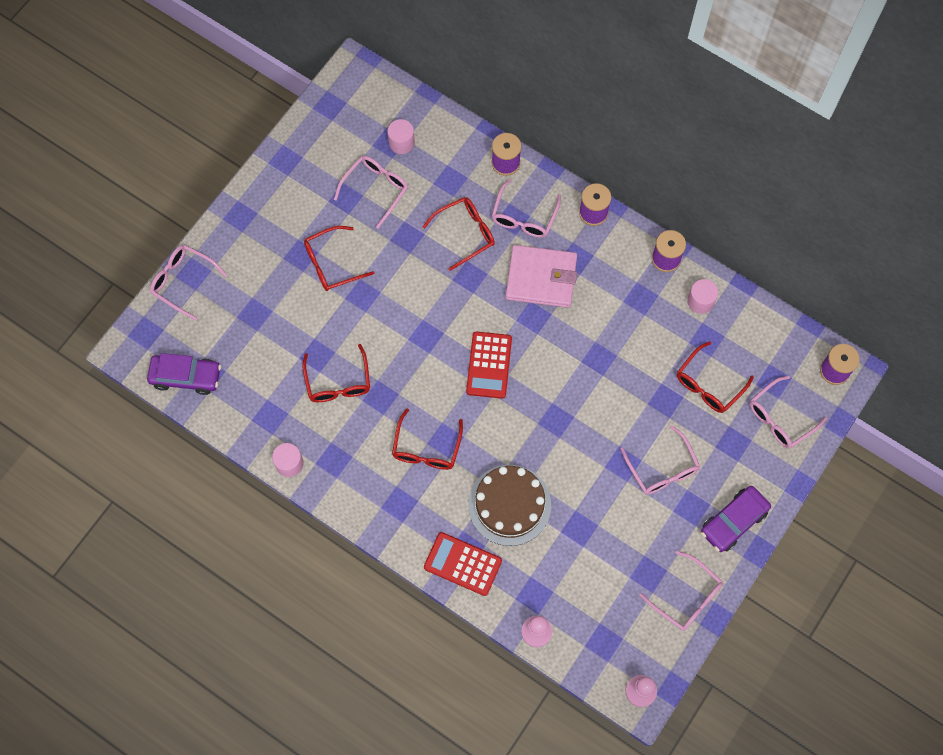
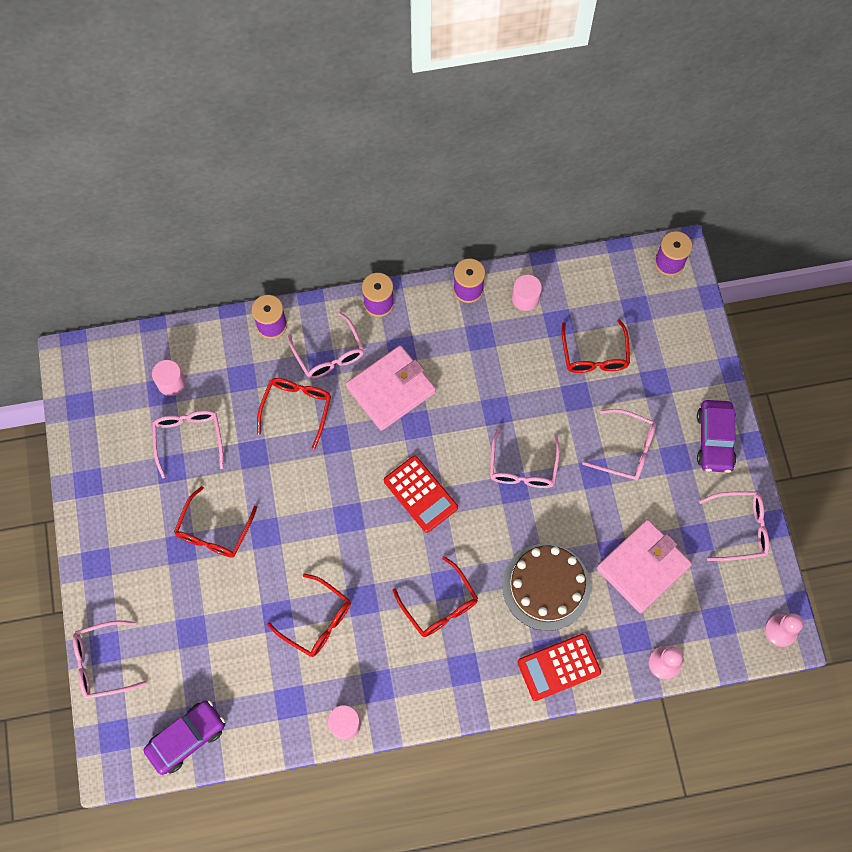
camera: 45 degrees left, 0 degrees up
pink glasses [750,376,827,448] -> pink glasses moved to [490,428,560,488]
none -> pink wallet [597,519,692,613]

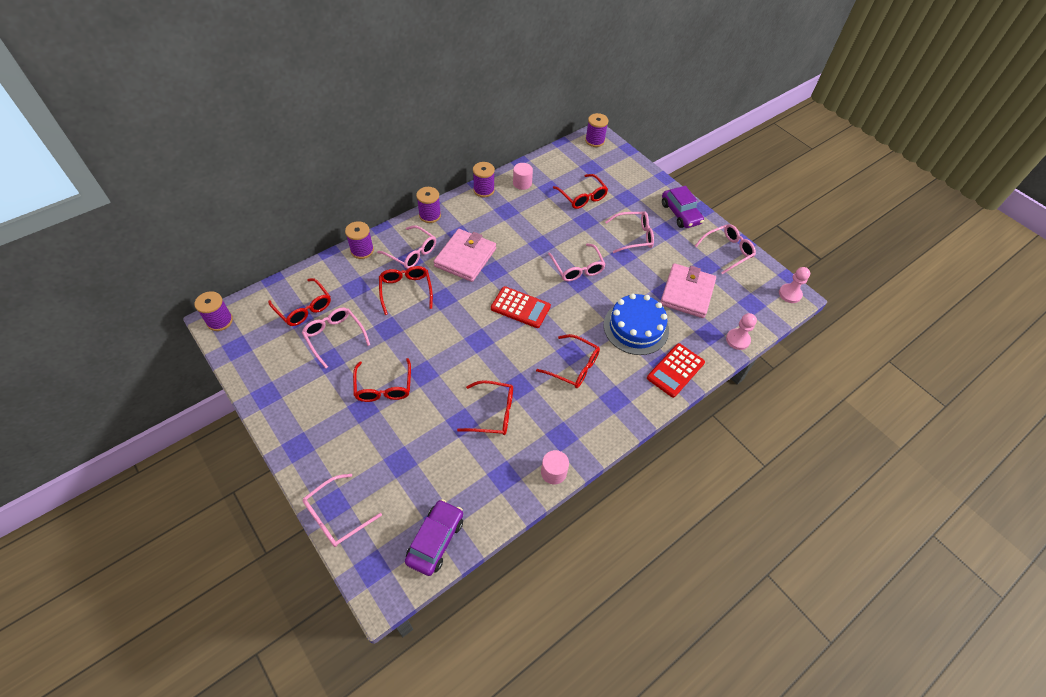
camera: 30 degrees left, 15 degrees down
pink cylinder [152,360,186,396] -> red glasses [268,278,331,326]
brown cake [502,544,591,631] -> blue cake [604,293,669,355]
none -> purple spool [194,291,233,331]

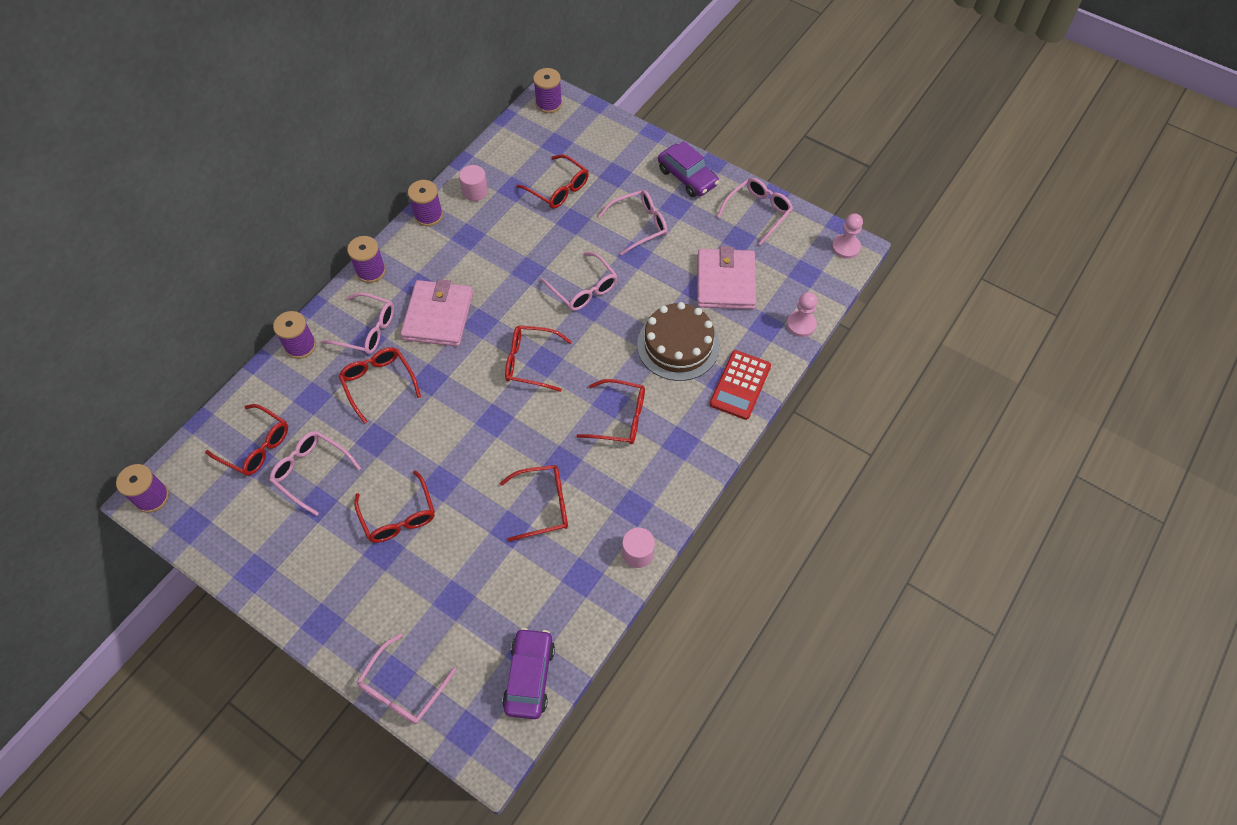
camera: 15 degrees left, 5 degrees up
red calculator [491,286,551,328] -> red glasses [505,325,572,392]
blue cake [604,293,669,355] -> brown cake [637,302,720,381]

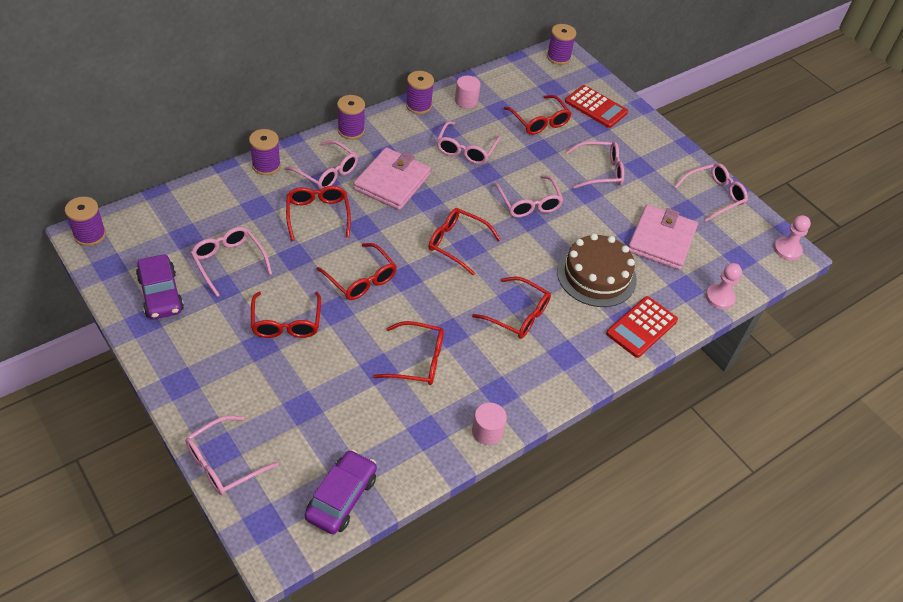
camera: 15 degrees right, 10 degrees down
red glasses [205,404,288,476] -> red glasses moved to [317,243,397,300]
purple car [658,141,719,197] -> purple car moved to [136,254,184,319]
none -> pink glasses [436,121,500,164]
none -> red calculator [565,85,628,128]

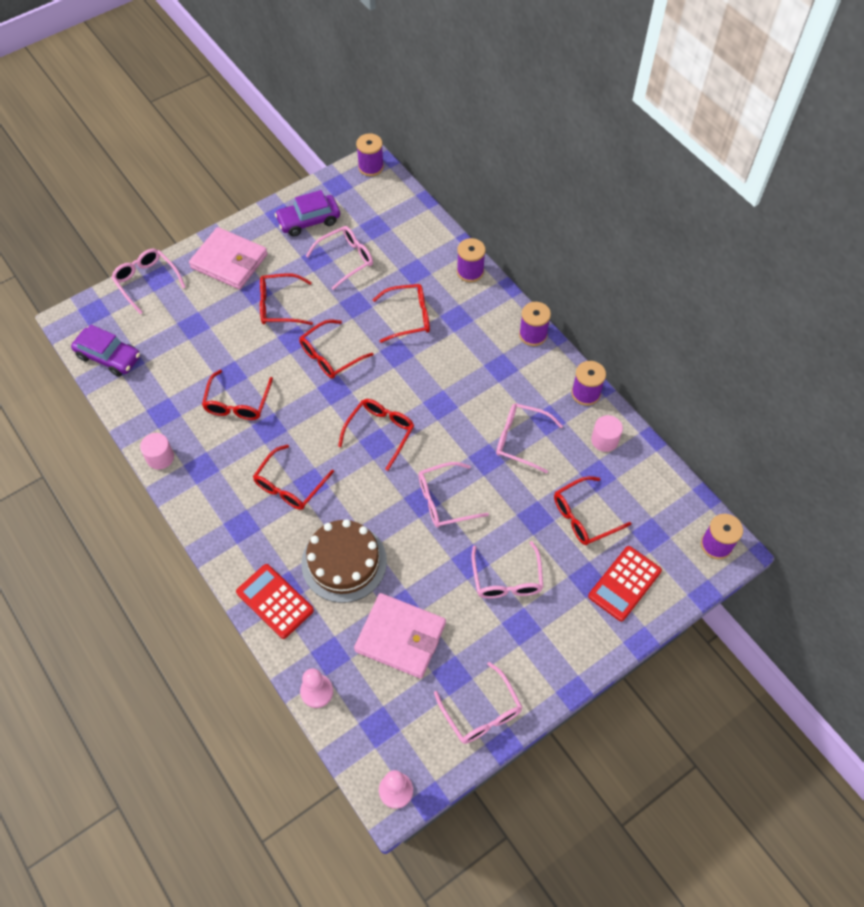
camera: 95 degrees right, 10 degrees up
pink glasses [285,140,358,190] -> none
pink wallet [353,147,431,210] -> pink wallet moved to [189,227,268,289]

